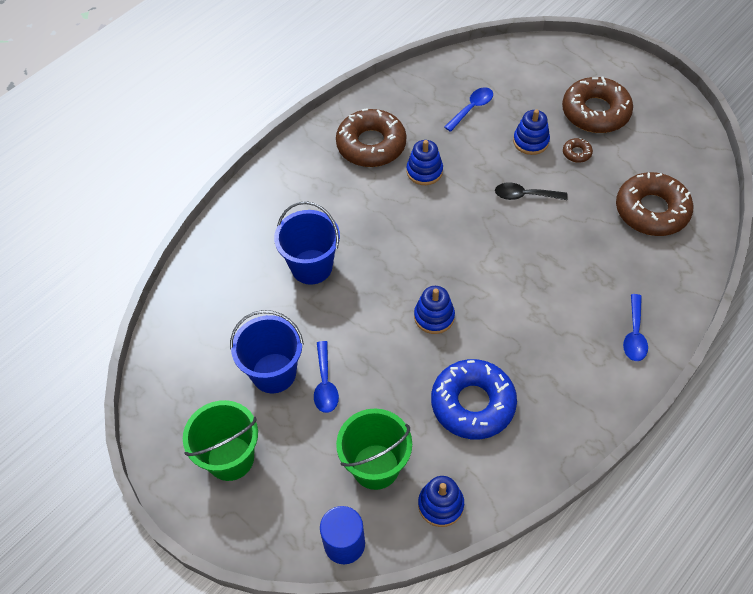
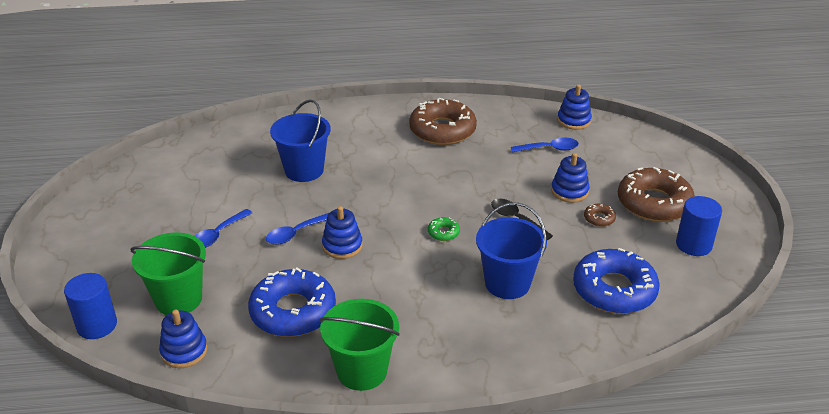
camera: 40 degrees right, 20 degrees down
green bucket [183,400,258,481] -> green bucket moved to [319,299,400,391]
blue bucket [230,310,304,393] -> blue bucket moved to [476,202,547,299]
blue stacking toy [407,140,443,185] -> blue stacking toy moved to [557,84,592,130]
brown donut [616,172,693,236] -> blue donut [573,248,660,314]
blue spoon [623,294,648,361] -> blue spoon moved to [266,213,329,245]
none -> green donut [428,217,460,241]
none -> blue cylinder [676,196,722,256]

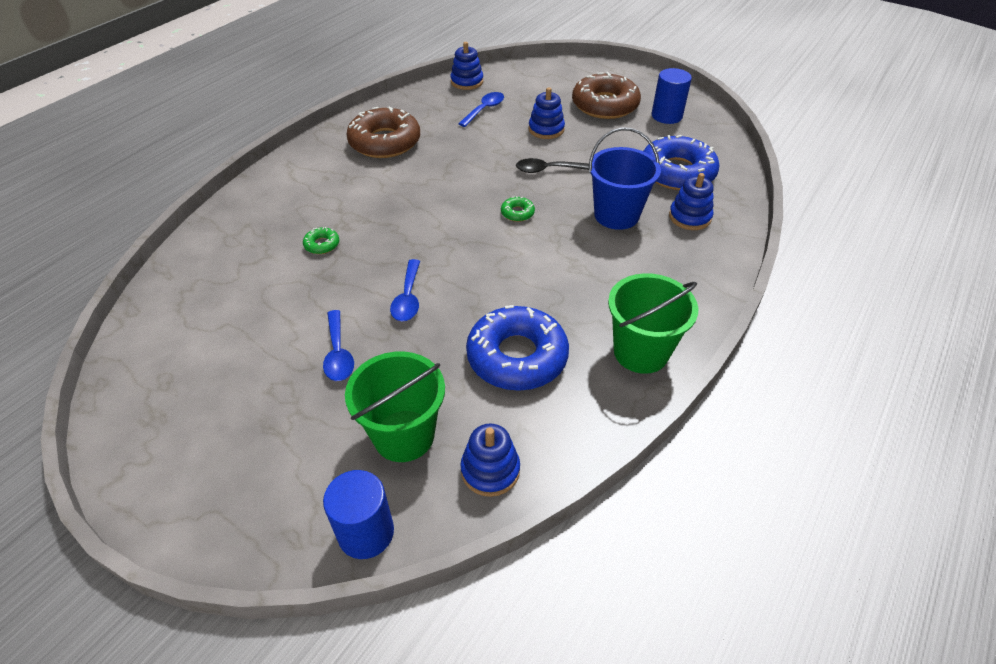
camera: 50 degrees left, 10 degrees up
blue bucket [270,100,331,182] -> green donut [303,227,339,254]
blue stacking toy [322,206,363,259] -> blue stacking toy moved to [669,173,714,230]
brown donut [584,204,616,227] -> none

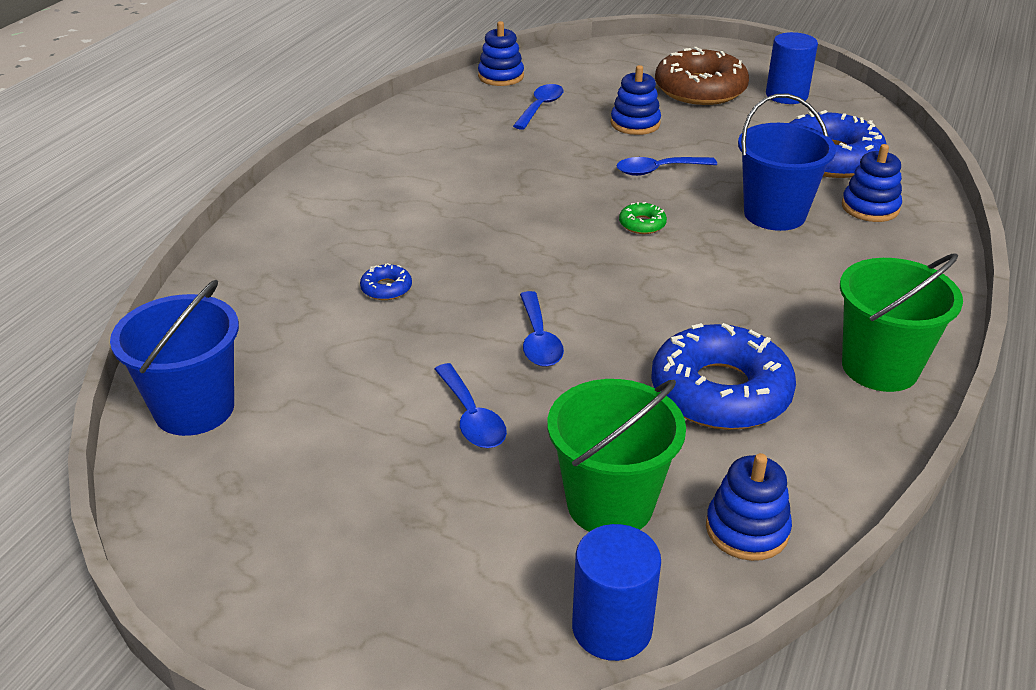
camera: 10 degrees left, 10 degrees down
green donut [303,227,339,254] -> blue donut [360,263,412,300]
brown donut [346,107,420,158] -> none
black spoon [516,158,589,173] -> blue spoon [617,157,717,176]
none -> blue bucket [110,280,239,436]

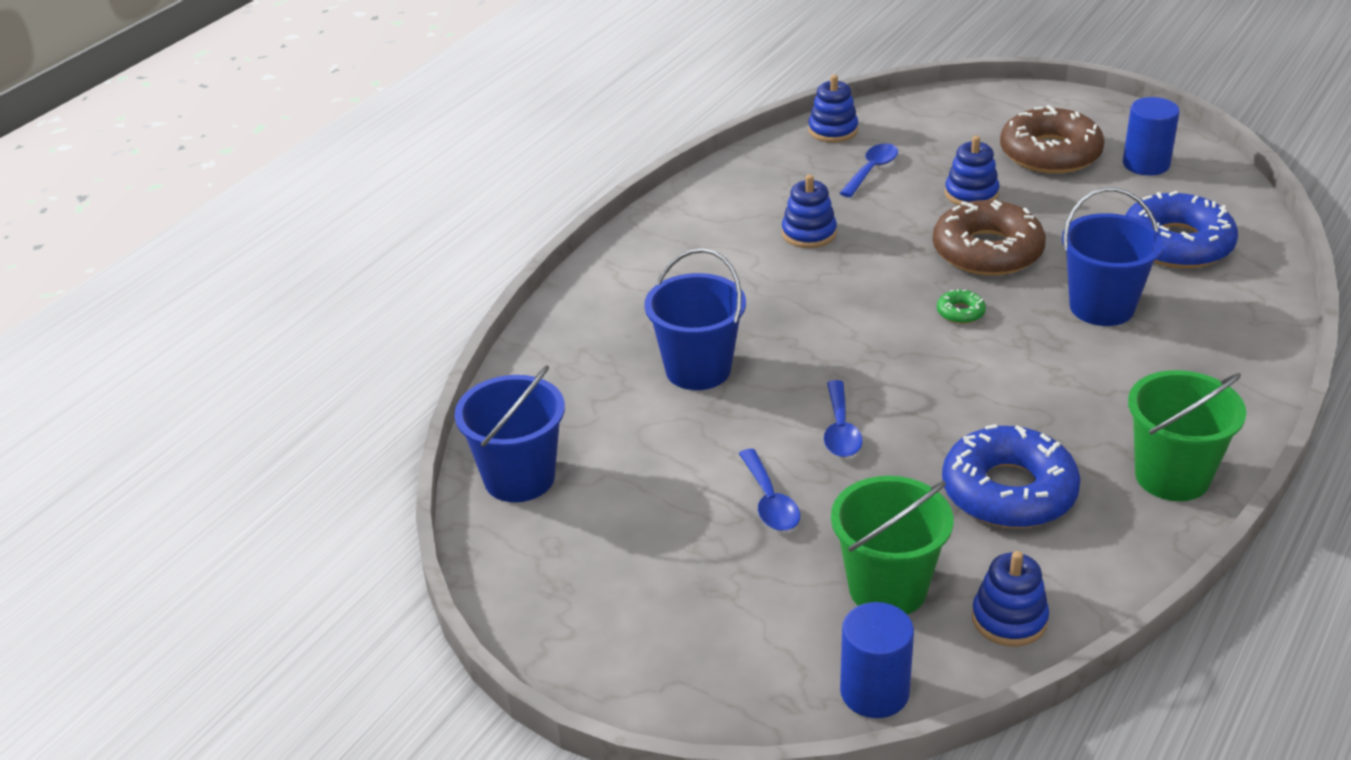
camera: 10 degrees right, 0 degrees up
blue donut [360,263,412,300] -> blue bucket [645,248,746,390]
blue spoon [617,157,717,176] -> brown donut [933,200,1046,276]
blue stacking toy [842,144,902,222] -> blue stacking toy moved to [782,174,837,248]

